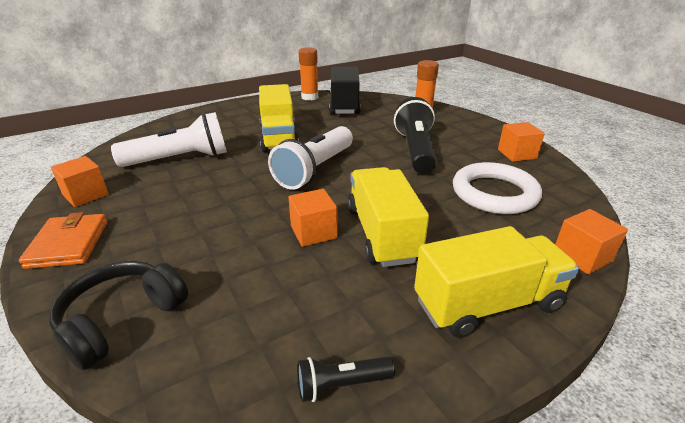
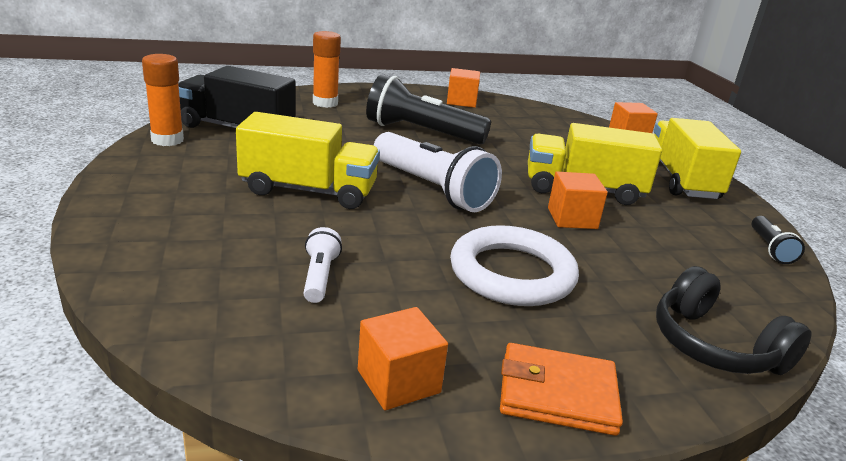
camera: 75 degrees left, 5 degrees down
white flashlight [111,112,227,167] -> white flashlight [303,227,342,303], size x0.47
white ring [453,162,542,214] -> white ring moved to [450,225,579,306]

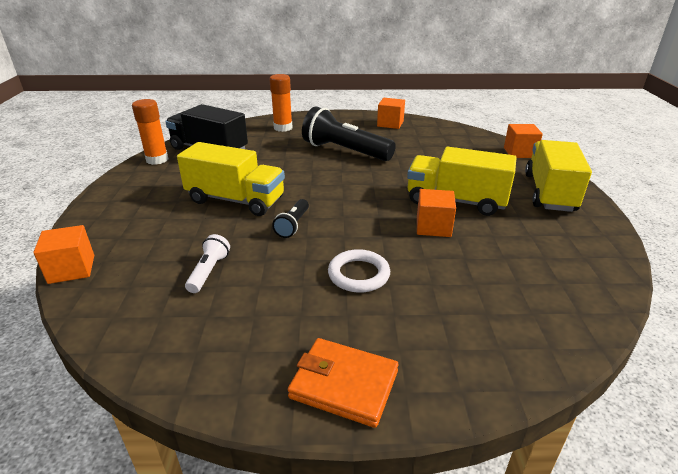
camera: 15 degrees right, 5 degrees up
orange cube [358,307,448,410] -> orange cube moved to [33,225,94,284]
white flashlight [374,132,502,212] -> none
white ring [450,225,579,306] -> white ring [328,249,390,293], size x0.61
black headphones [656,266,812,375] -> none
black flashlight [752,216,805,264] -> black flashlight moved to [272,199,309,238]

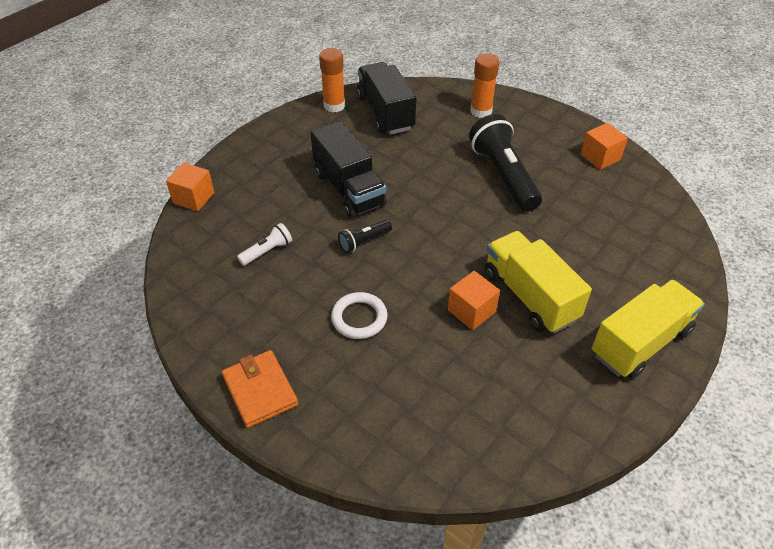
camera: 40 degrees right, 15 degrees up
yellow truck [177,142,285,216] -> black truck [310,121,387,218]
orange cube [504,124,543,158] -> none

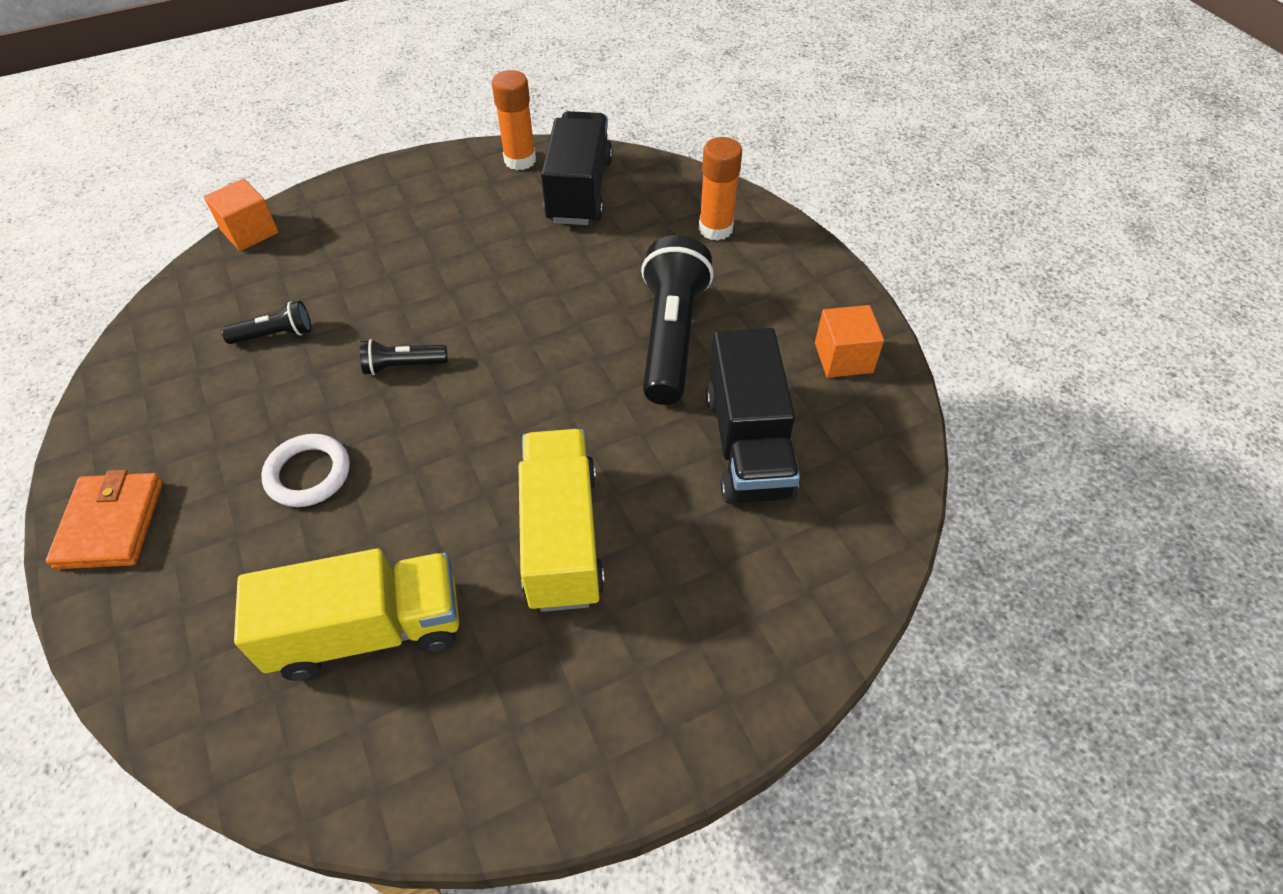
camera: 25 degrees right, 5 degrees up
white flashlight [237,223,292,266] -> black flashlight [222,301,311,344]
black truck [310,121,387,218] -> black truck moved to [706,328,800,504]
orange cube [448,271,500,330] -> none
yellow truck [592,280,705,379] -> yellow truck moved to [234,548,459,681]

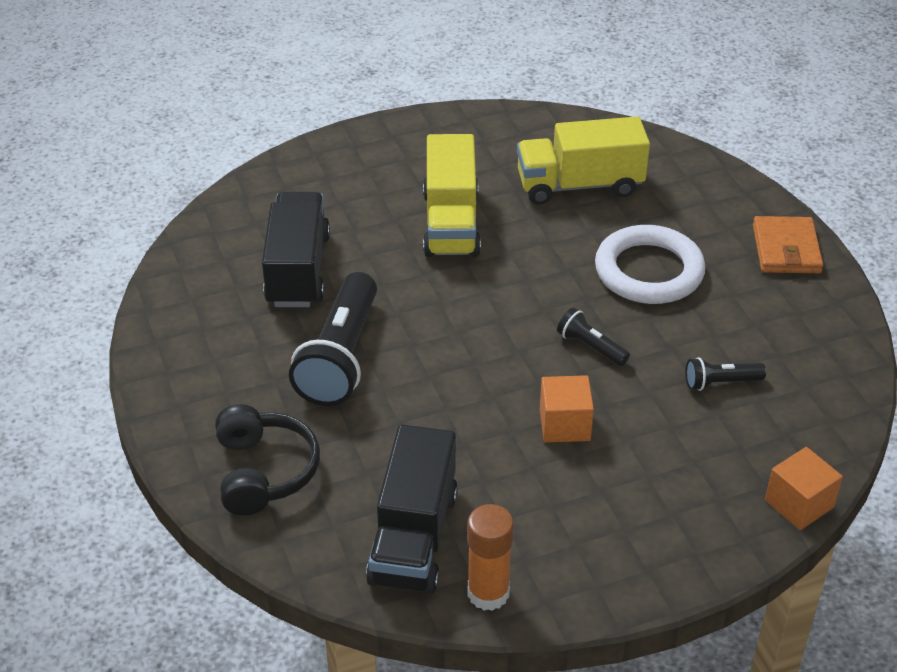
camera: 175 degrees left, 10 degrees down
white ring [261,434,350,507] -> white ring [595,225,706,304], size x1.63
black flashlight [360,339,448,375] -> black flashlight turned 135 degrees counterclockwise [557,307,630,366]
orange glue stick [699,137,742,241] -> black headphones [215,404,320,515]
orange cube [815,305,884,378] -> orange cube moved to [540,375,594,442]

